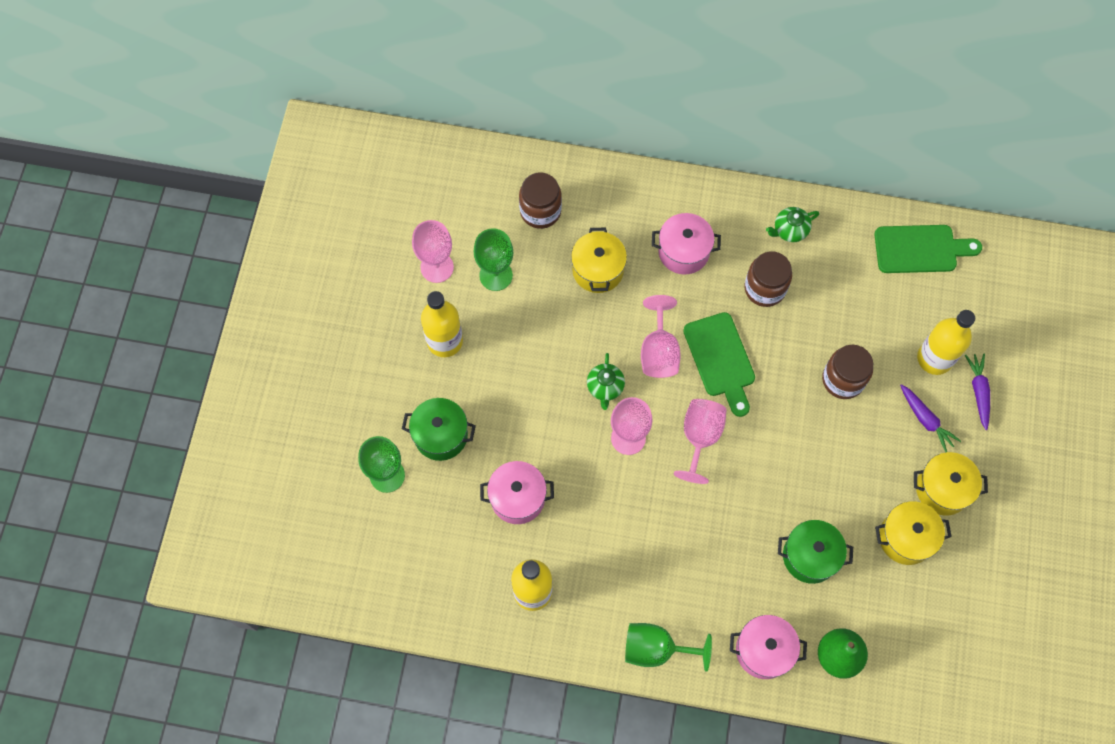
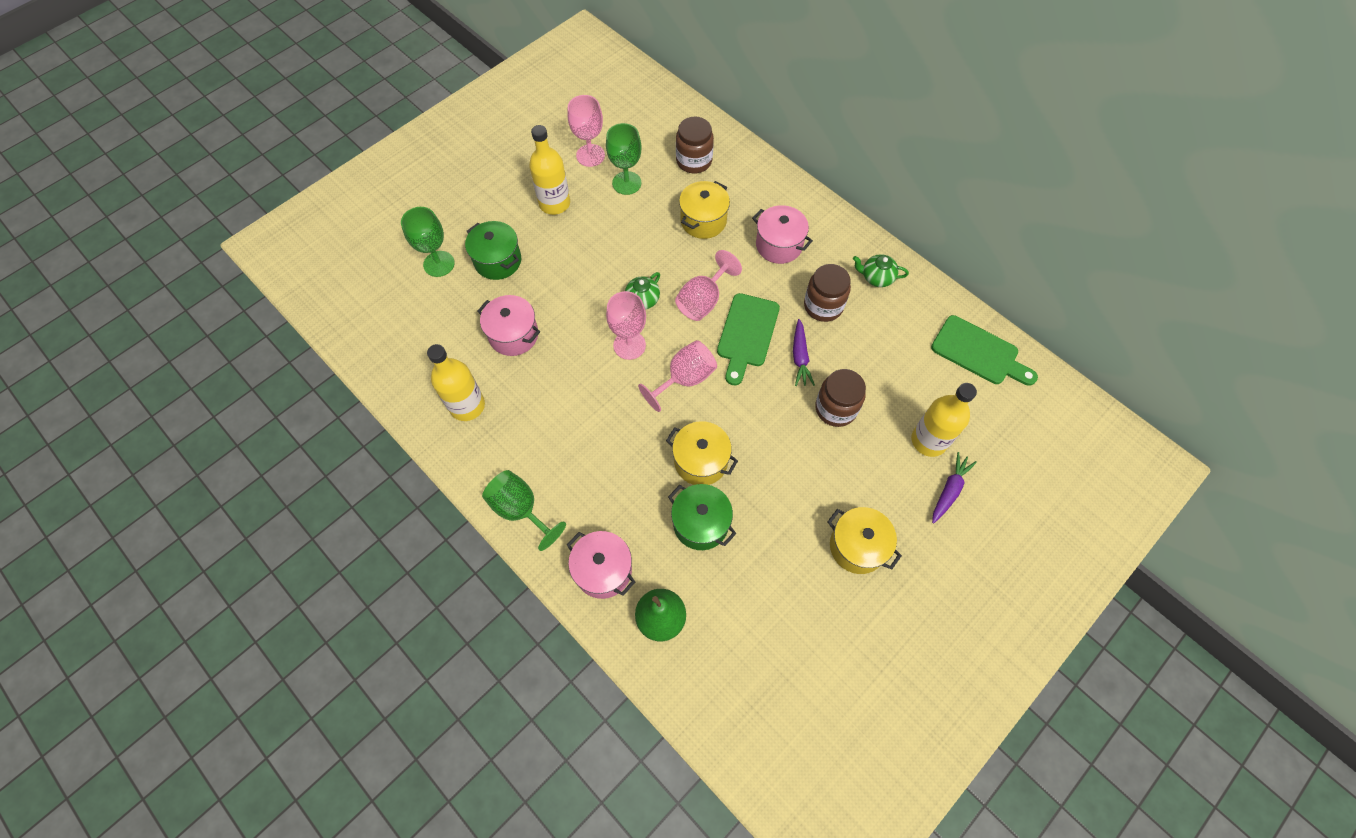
camera: 35 degrees right, 5 degrees down
yellow pot [875,501,952,565] -> yellow pot moved to [666,421,738,485]
purple carrot [900,384,961,452] -> purple carrot moved to [793,319,815,386]

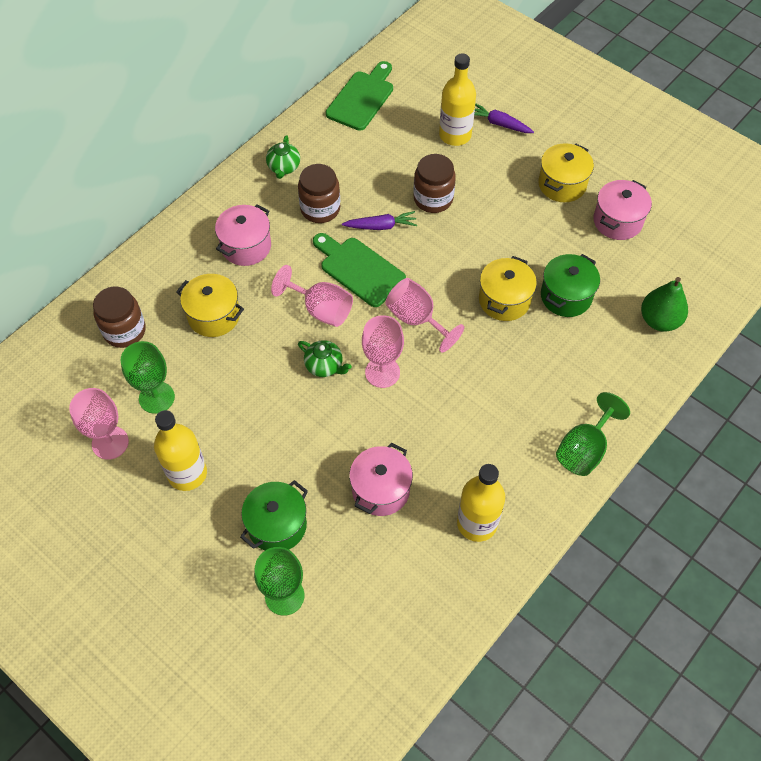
camera: 95 degrees left, 5 degrees down
pink pot [567,531,635,599] -> pink pot moved to [593,180,652,240]
green cutting board [717,293,780,386] -> green cutting board turned 150 degrees counterclockwise [313,233,406,307]

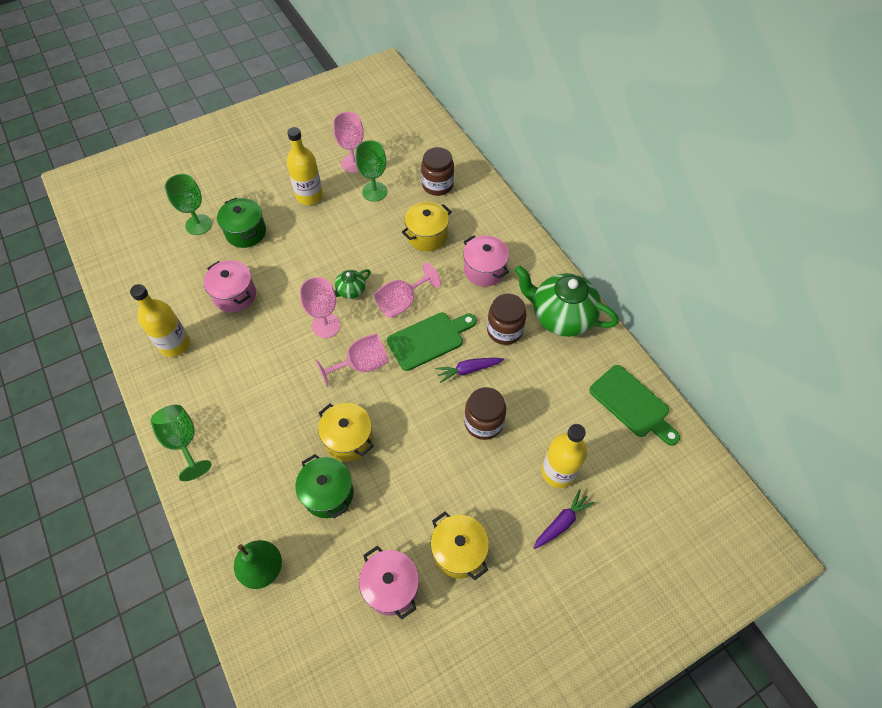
camera: 110 degrees right, 0 degrees up
green teapot [266,135,300,179] -> green teapot [514,265,619,337], size x2.09
purple carrot [342,211,417,230] -> purple carrot turned 60 degrees clockwise [435,358,504,383]

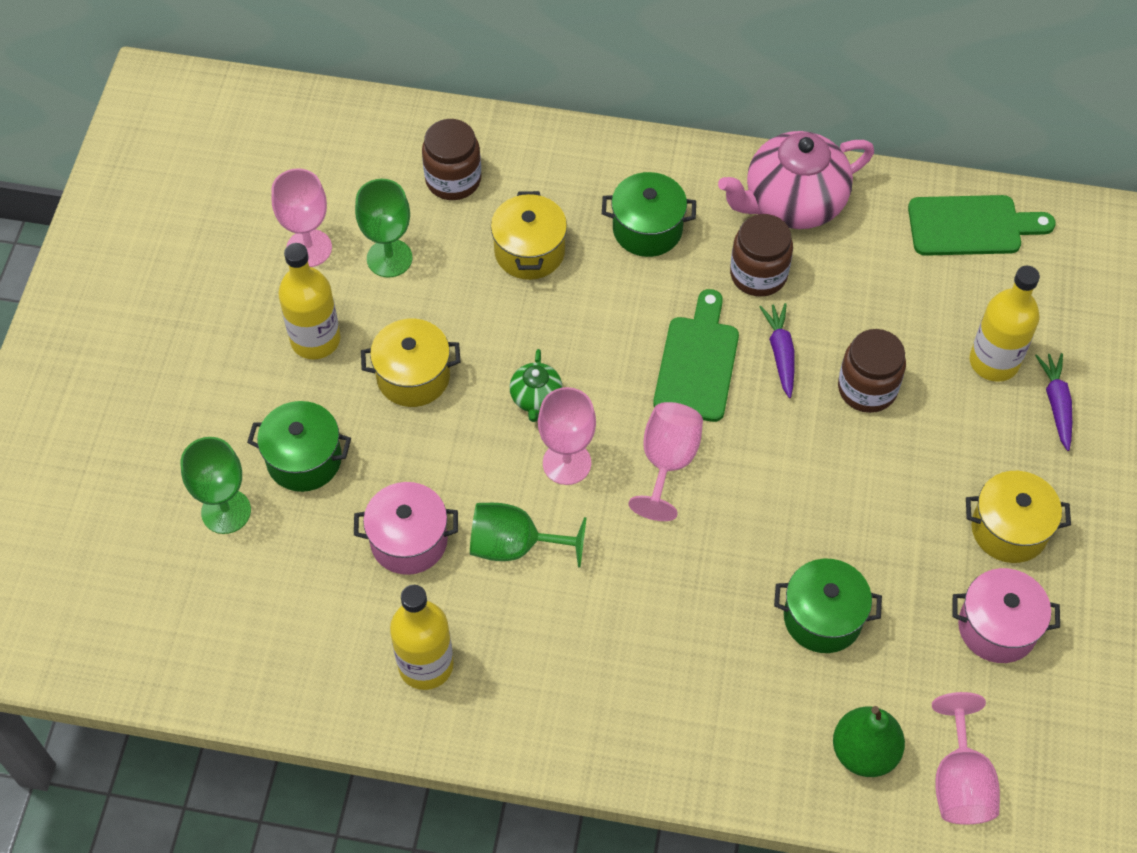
camera: 50 degrees left, 0 degrees up
green goblet [150,405,212,481] -> green goblet moved to [470,503,587,568]
yellow pot [318,403,373,462] -> yellow pot moved to [361,319,461,407]
pink goblet [374,262,441,318] -> pink goblet moved to [932,692,1000,825]
purple carrot [435,358,504,383] -> purple carrot turned 150 degrees clockwise [759,303,795,398]
pink pot [463,235,509,287] -> green pot [602,172,696,257]
green teapot [514,265,619,337] -> pink teapot [718,131,874,229]

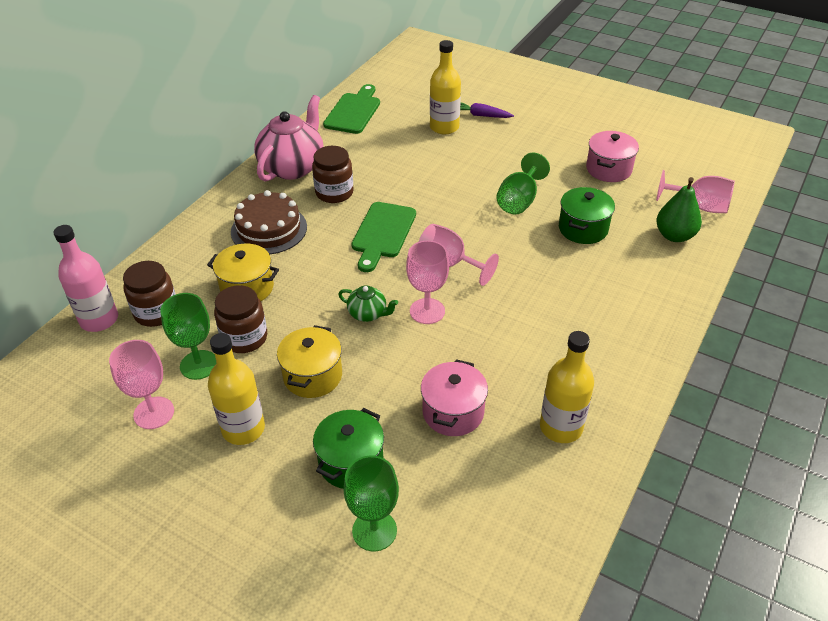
camera: 70 degrees left, 15 degrees down
green goblet [470,503,587,568] -> green goblet moved to [496,153,550,215]
green pot [602,172,696,257] -> brown cake [231,190,307,254]
green cutting board [653,289,739,422] -> green cutting board turned 105 degrees counterclockwise [351,202,416,272]
pink teapot [718,131,874,229] -> pink teapot turned 150 degrees counterclockwise [254,95,323,181]
purple carrot [759,303,795,398] -> none
brown jar [838,329,906,413] -> brown jar moved to [214,285,267,353]
yellow pot [966,471,1071,563] -> none
none -> pink bottle [53,225,118,332]

